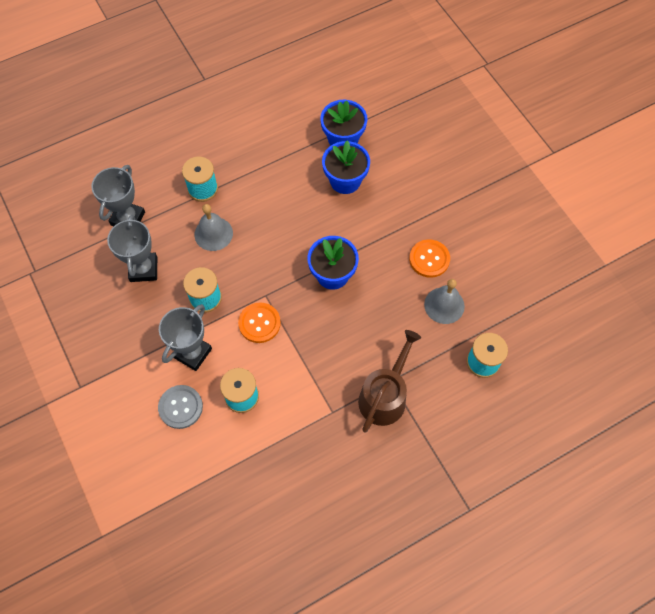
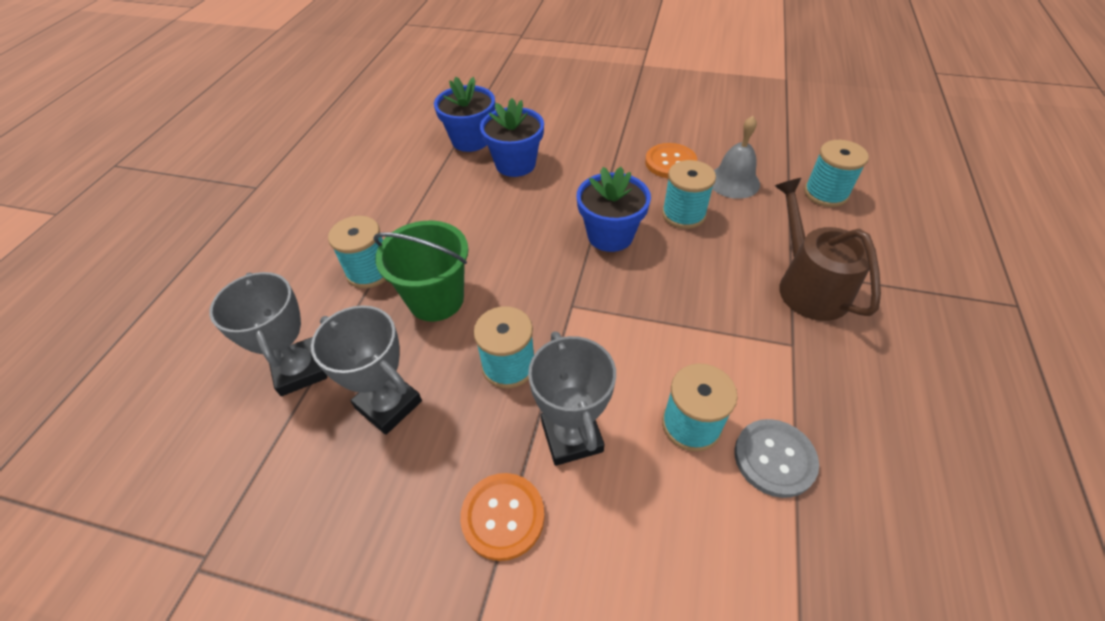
camera: 45 degrees left, 15 degrees down
grey button [158,385,203,429] -> grey button moved to [734,419,819,498]
grey bell [194,204,233,251] -> green bucket [373,221,469,321]
orange button [238,302,281,343] -> orange button moved to [460,473,545,561]
none -> turquoise spool [662,160,716,229]

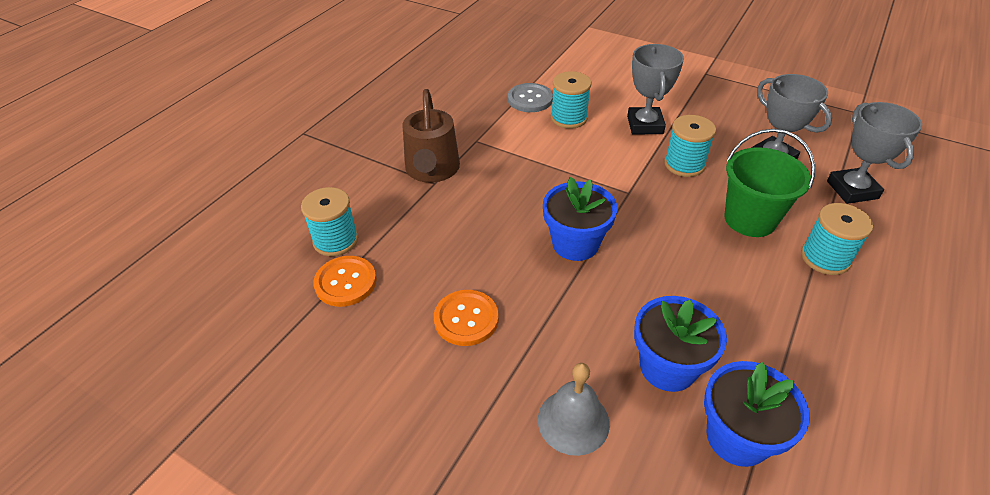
camera: 165 degrees left, 5 degrees down
orange button [460,473,545,561] -> orange button moved to [313,256,377,307]
turquoise spool [662,160,716,229] -> none
grey bell [712,116,760,199] -> grey bell moved to [538,363,610,456]

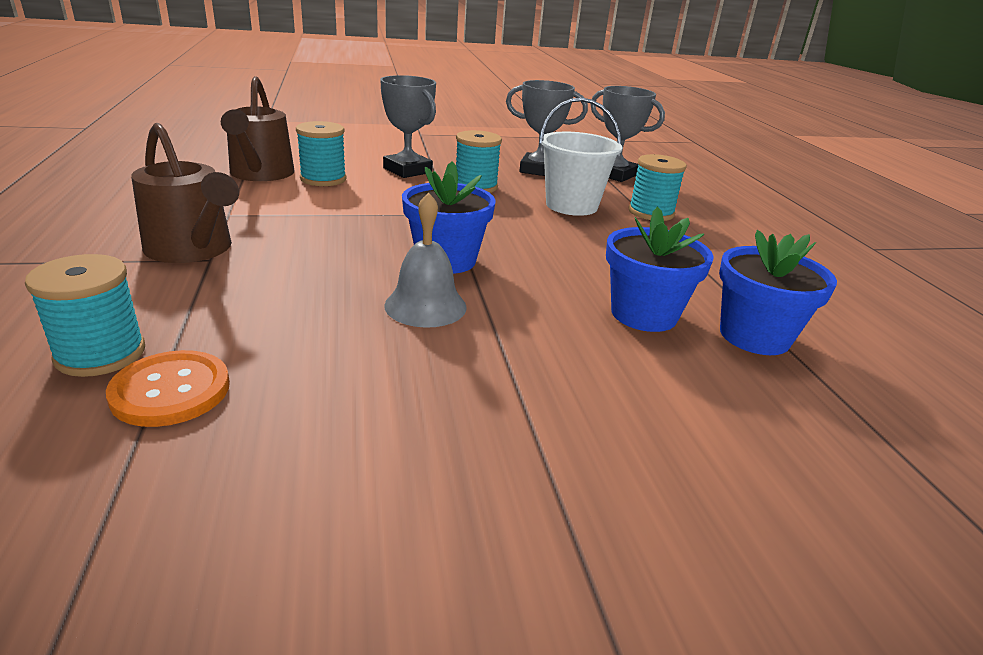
camera: 45 degrees left, 15 degrees down
orange button [434,290,499,346] -> none
grey button [508,83,553,112] -> brown watering can [221,76,295,181]
grey bell [538,363,610,456] -> grey bell moved to [384,192,467,328]
green bucket [724,129,815,237] -> white bucket [539,98,622,216]

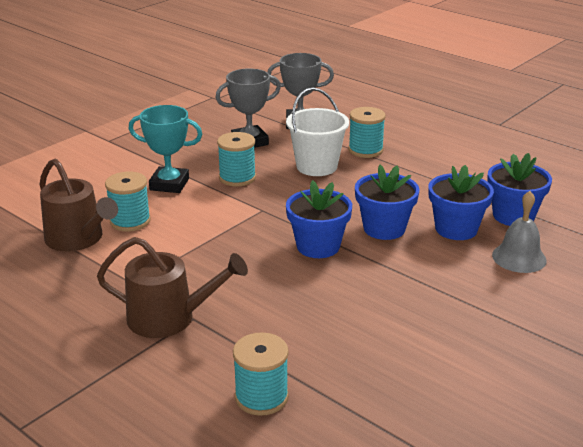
camera: 35 degrees left, 0 degrees up
orange button [106,350,230,427] -> none
grey trophy [380,75,436,178] -> turquoise trophy [129,105,203,193]
grey bell [384,192,467,328] -> grey bell moved to [492,191,547,273]
none -> blue flower pot [355,164,419,240]

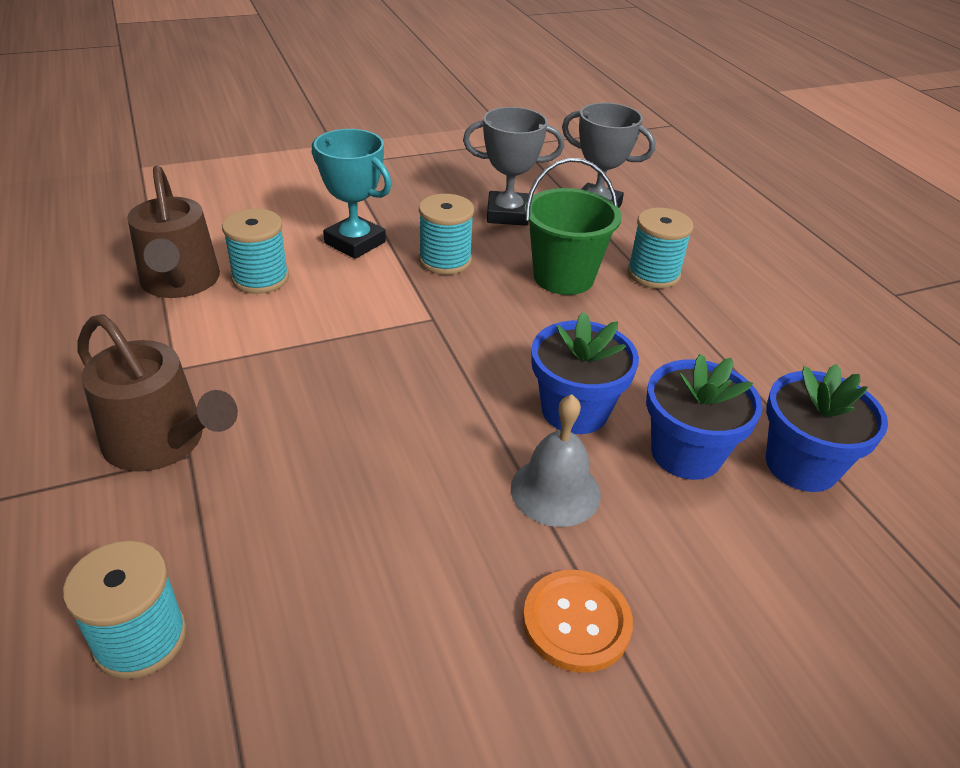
camera: 25 degrees right, 10 degrees up
white bucket [286,88,349,176] -> green bucket [524,158,622,295]
blue flower pot [286,180,352,258] -> none
grey bell [492,191,547,273] -> grey bell moved to [511,394,601,527]
none -> orange button [523,570,633,673]

